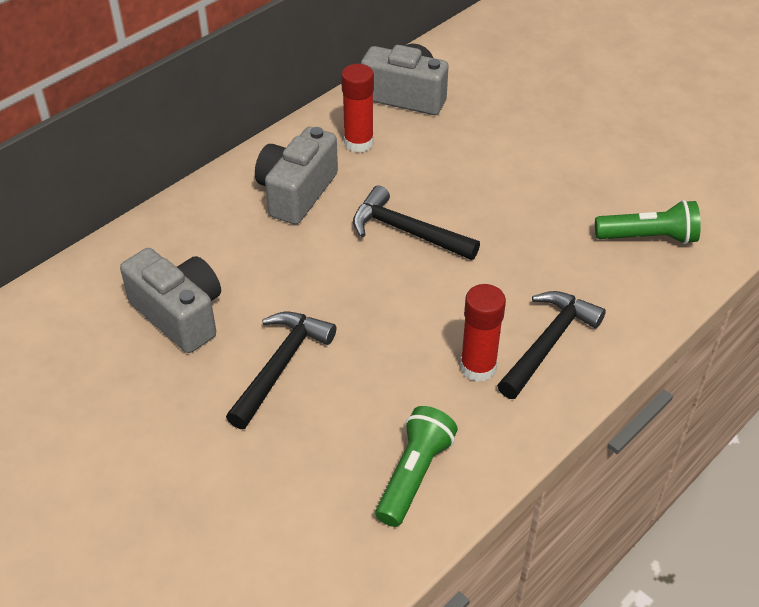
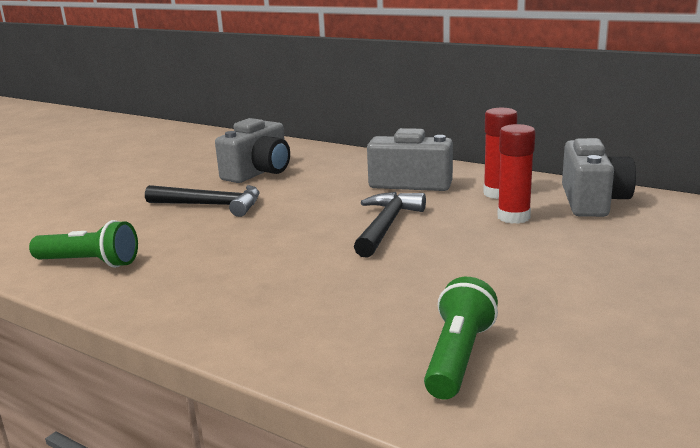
camera: 80 degrees right, 25 degrees down
red glue stick [460,284,506,382] -> red glue stick moved to [497,124,535,224]
black hammer [497,291,606,399] -> none
green flashlight [595,200,701,244] -> green flashlight turned 150 degrees counterclockwise [424,277,498,400]

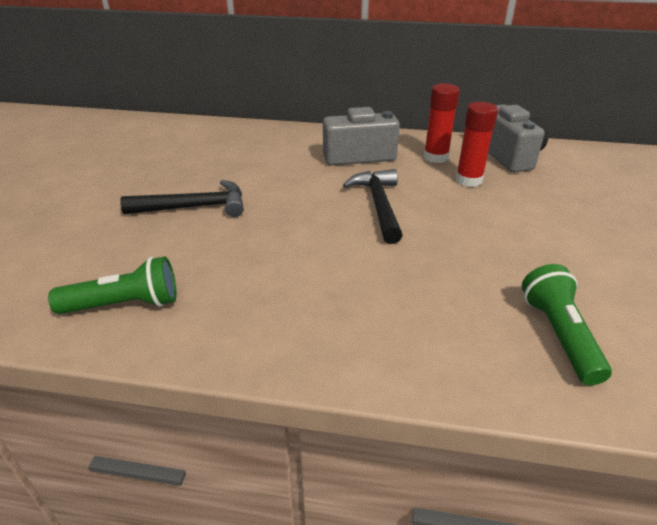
camera: 25 degrees left, 15 degrees up
grey camera [215,118,290,183] -> none

